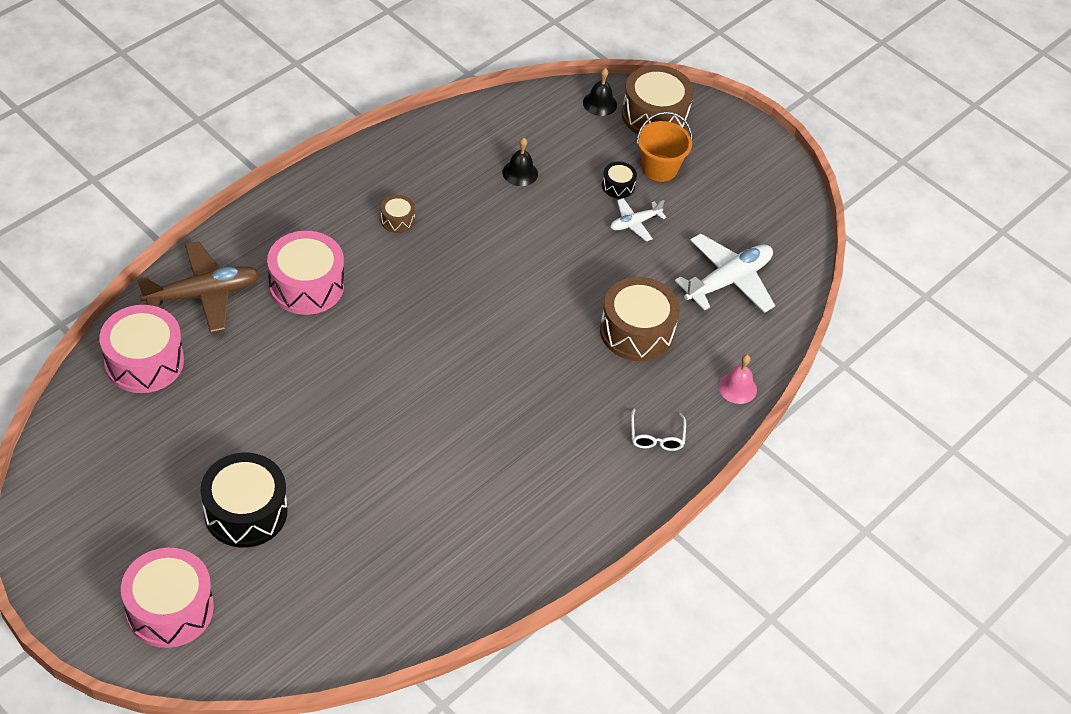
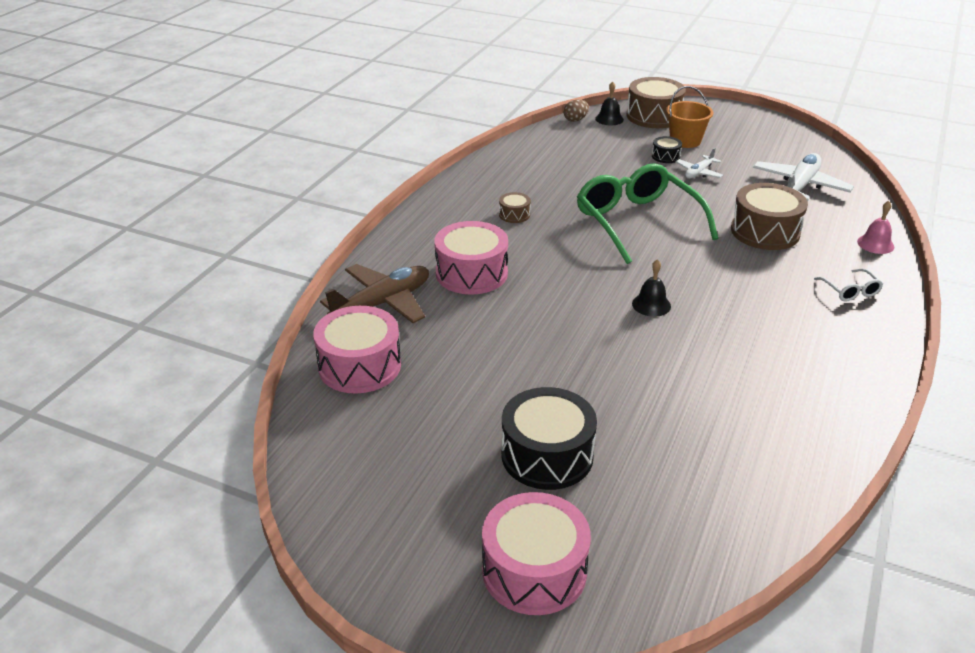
camera: 15 degrees left, 15 degrees down
black bell [502,138,538,186] -> black bell moved to [632,259,671,317]
none -> brown egg [564,99,589,122]
none -> green glasses [577,163,718,264]

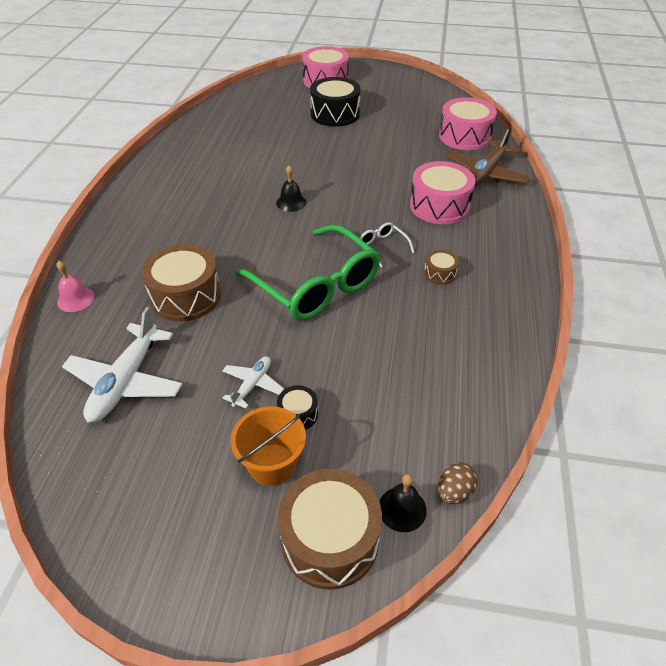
camera: 165 degrees right, 10 degrees up
white glasses [814,268,883,301] -> white glasses moved to [360,222,414,267]

